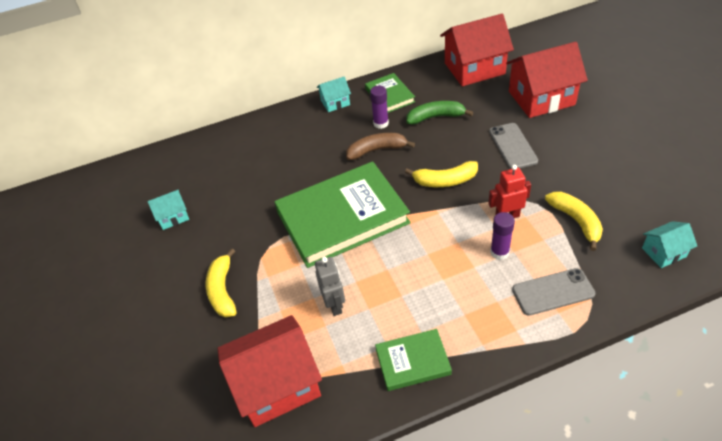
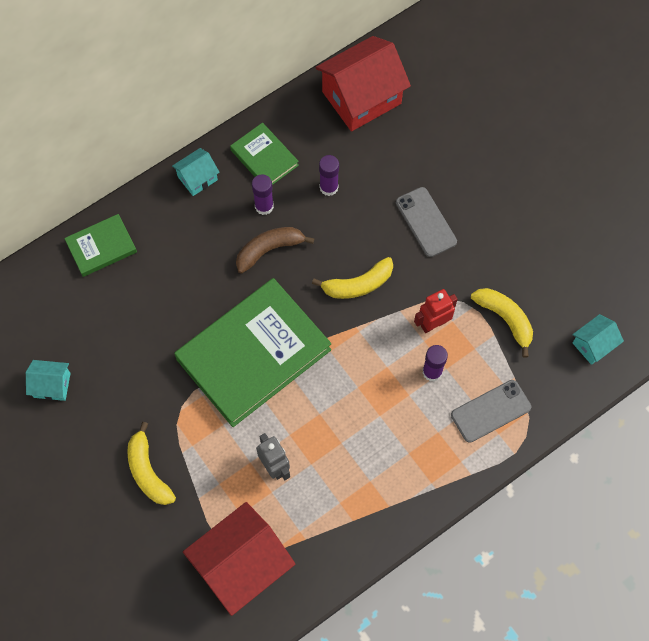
camera: 20 degrees left, 20 degrees up
turquoise house [148,189,189,230] -> turquoise house turned 45 degrees clockwise [26,360,71,401]
green book [375,329,452,391] -> green book moved to [64,214,137,277]
green banana [406,101,473,124] -> purple glue stick [319,155,339,196]
red house [506,42,588,118] -> none

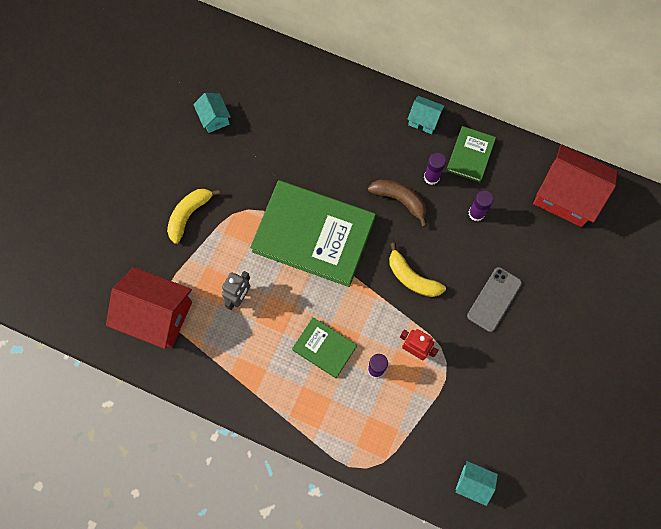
camera: 60 degrees right, 5 degrees up
green book [64,214,137,277] -> green book moved to [292,317,357,378]
grey phone [451,380,531,443] -> none
yellow banana [471,288,533,358] -> none

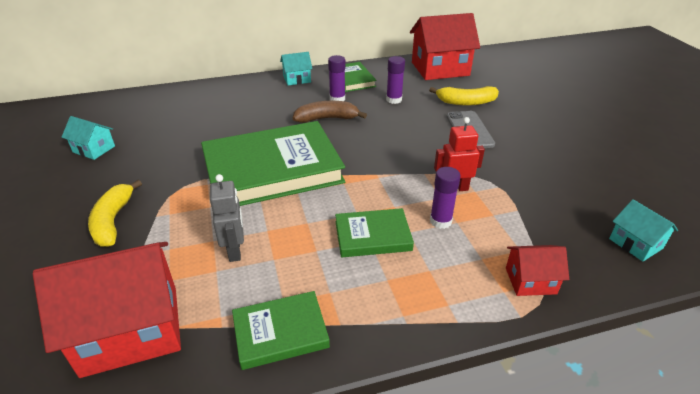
camera: 40 degrees left, 35 degrees down
yellow banana [389,243,446,297] -> yellow banana moved to [429,86,499,106]
turquoise house [456,461,498,506] -> turquoise house turned 75 degrees clockwise [609,199,678,261]
none -> green book [232,291,330,370]
none -> red house [506,245,569,296]

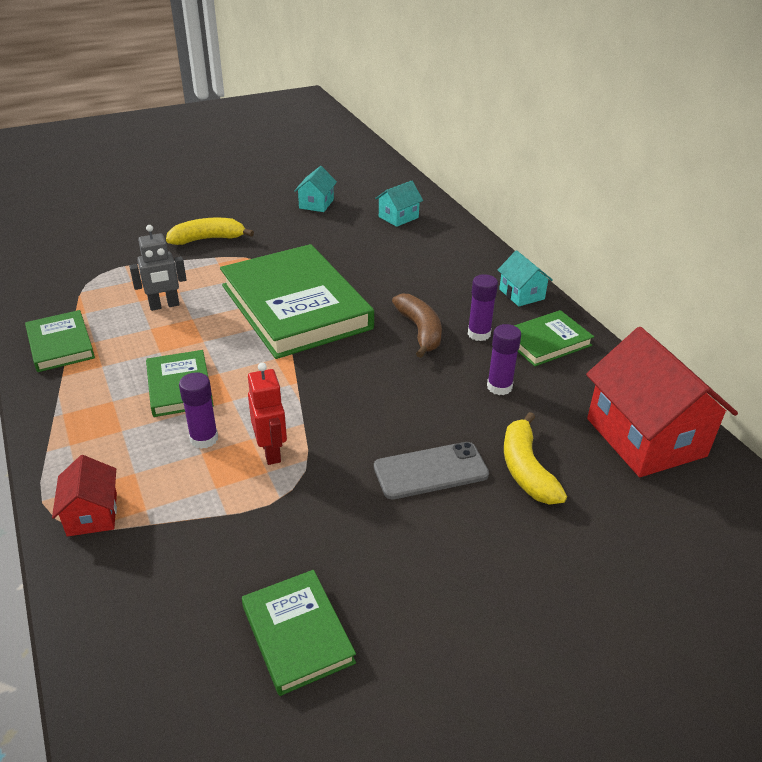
camera: 80 degrees right, 0 degrees up
red house [33,242,181,378] -> none
turquoise house [609,199,678,261] -> turquoise house moved to [375,181,423,227]
none -> green book [242,570,356,696]

